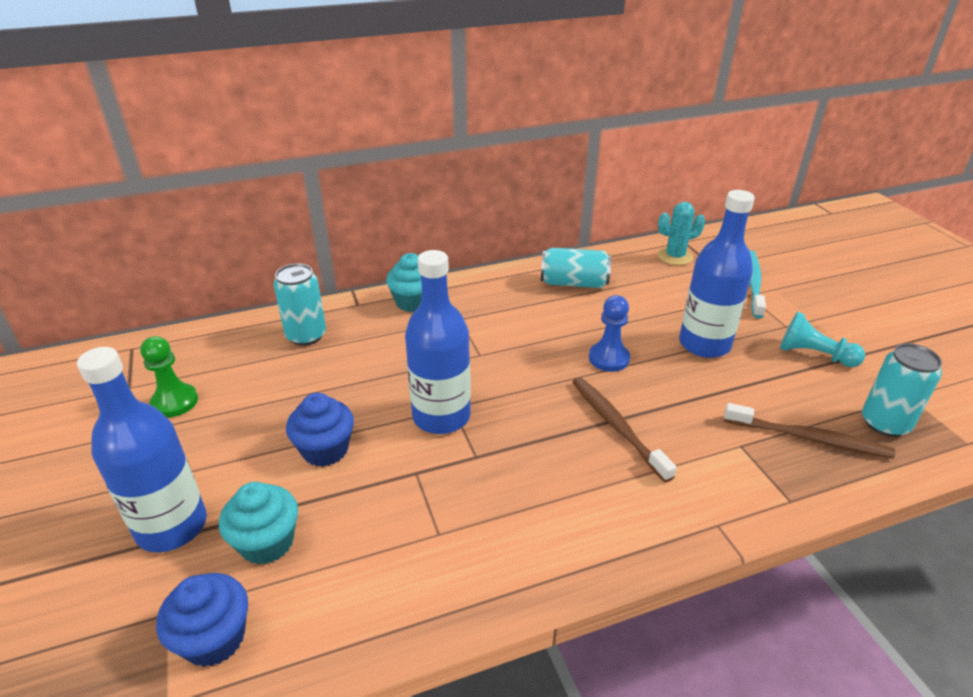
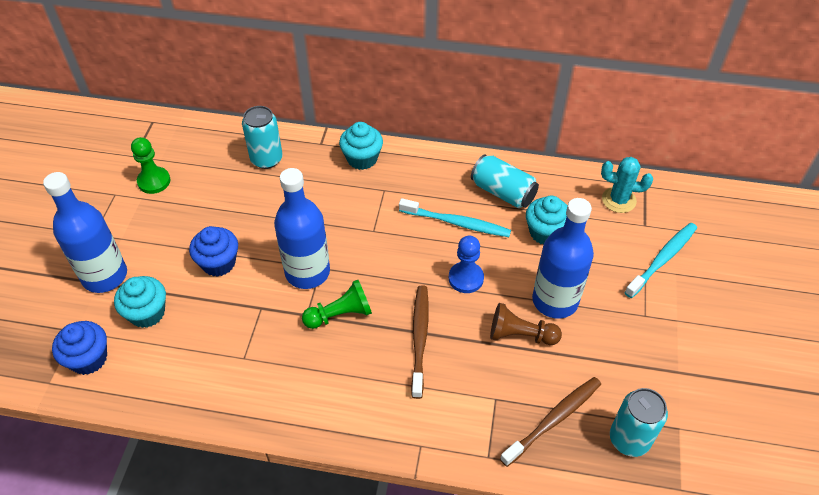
camera: 30 degrees right, 15 degrees up
brown toothbrush [724,403,895,459] -> brown toothbrush turned 90 degrees counterclockwise [500,377,601,467]
turquoise pawn [780,312,865,367] -> none
none -> green pawn [302,280,372,329]
none -> turquoise toothbrush [399,198,511,237]
none -> brown pawn [490,303,562,345]
none -> turquoise cupcake [526,196,568,244]

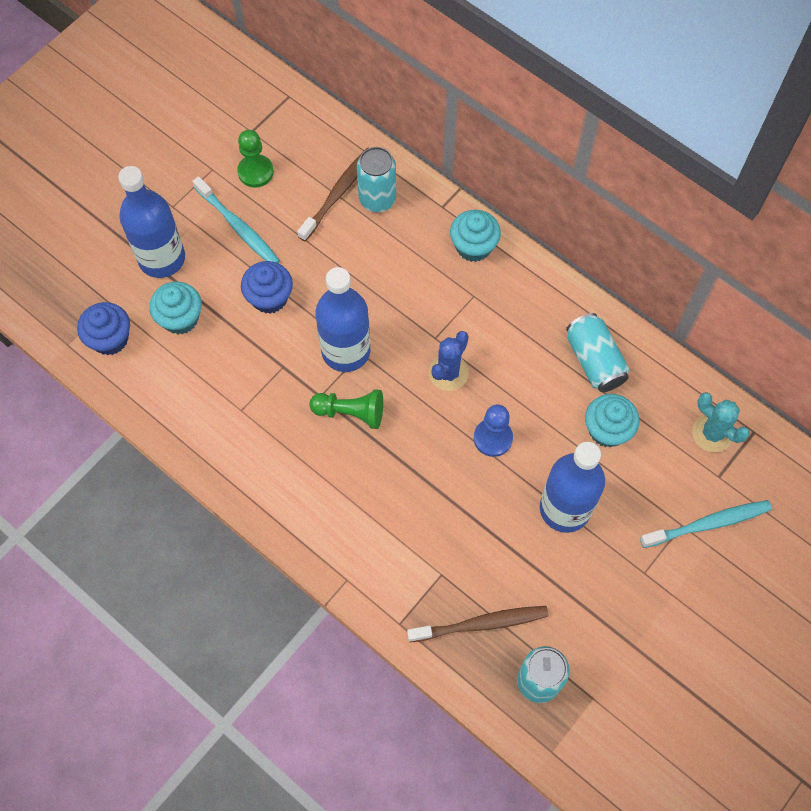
camera: 30 degrees right, 15 degrees up
turquoise toothbrush [399,198,511,237] -> turquoise toothbrush moved to [192,176,280,263]
brown toothbrush [411,285,429,399] -> brown toothbrush moved to [297,147,368,241]
brown pawn [490,303,562,345] -> none
none -> blue cactus [429,331,469,391]

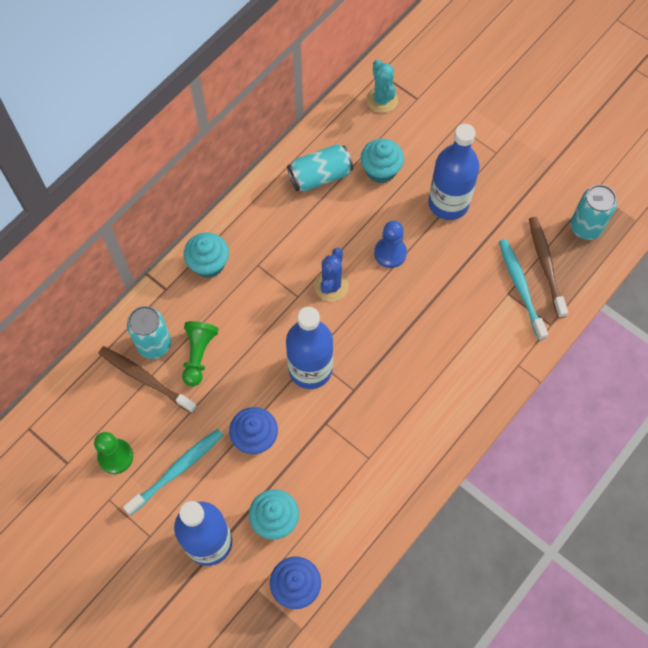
camera: 90 degrees left, 0 degrees up
green pawn [309,389,383,429] -> green pawn moved to [182,321,218,386]
blue cactus [429,331,469,391] -> blue cactus turned 75 degrees clockwise [314,248,349,301]
turquoise toothbrush [640,500,772,548] -> turquoise toothbrush moved to [499,239,548,340]
turquoise cactus [692,392,750,452] -> turquoise cactus turned 60 degrees counterclockwise [366,60,398,113]

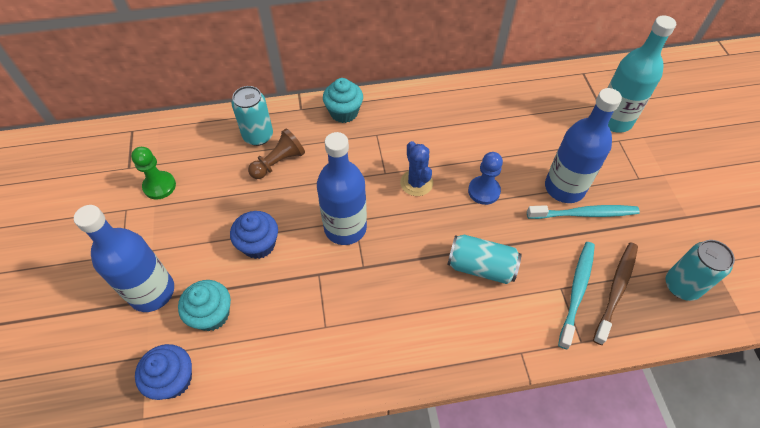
camera: 40 degrees right, 10 degrees down
brown toothbrush [98,346,197,413] -> none
turquoise toothbrush [123,429,223,516] -> turquoise toothbrush moved to [527,205,640,219]
green pawn [182,321,218,386] -> brown pawn [248,129,305,179]
turquoise can [287,144,353,191] -> turquoise can moved to [447,235,521,284]
blue cactus [314,248,349,301] -> blue cactus turned 75 degrees counterclockwise [400,141,433,196]
turquoise cupcake [361,139,404,184] -> none
turquoise cactus [366,60,398,113] -> none
none -> turquoise bottle [608,15,676,133]

